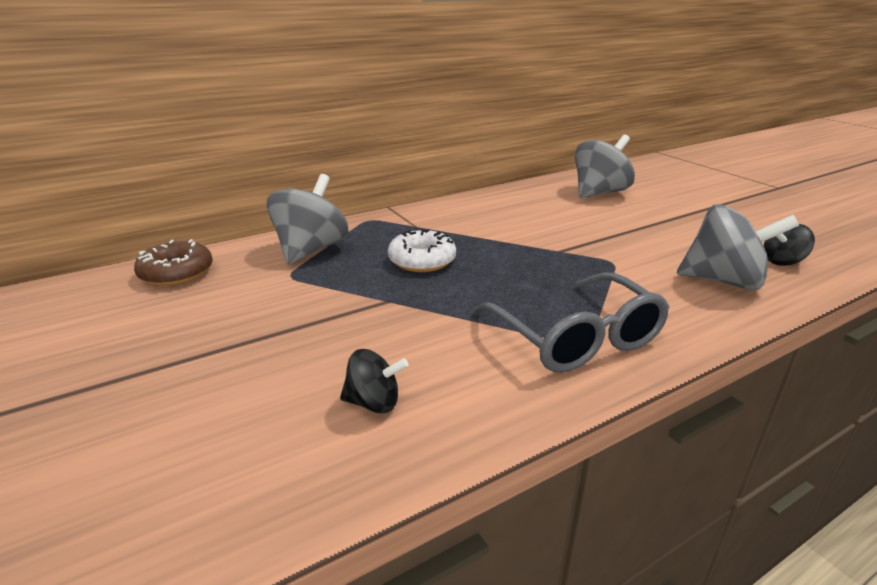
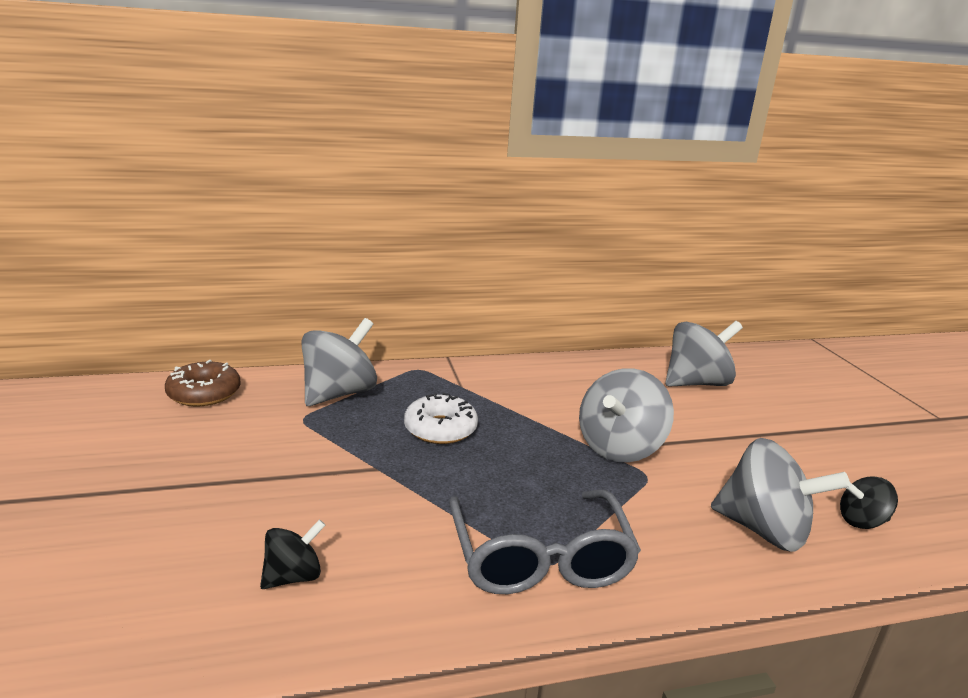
camera: 15 degrees right, 5 degrees down
black spinning top [340,349,408,414] -> black spinning top turned 60 degrees counterclockwise [260,519,326,589]
none -> grey spinning top [579,368,674,462]

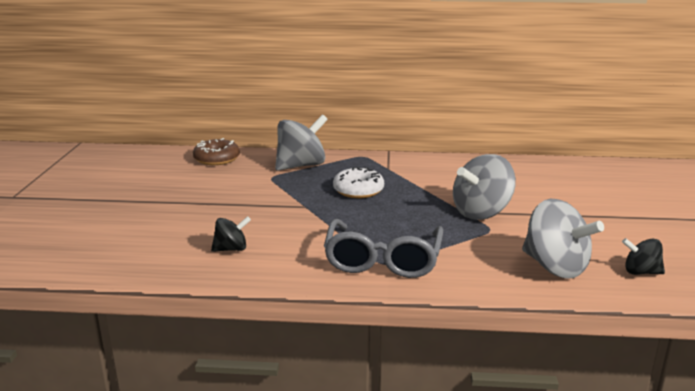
camera: 20 degrees right, 0 degrees up
grey spinning top [665,321,743,387] -> none

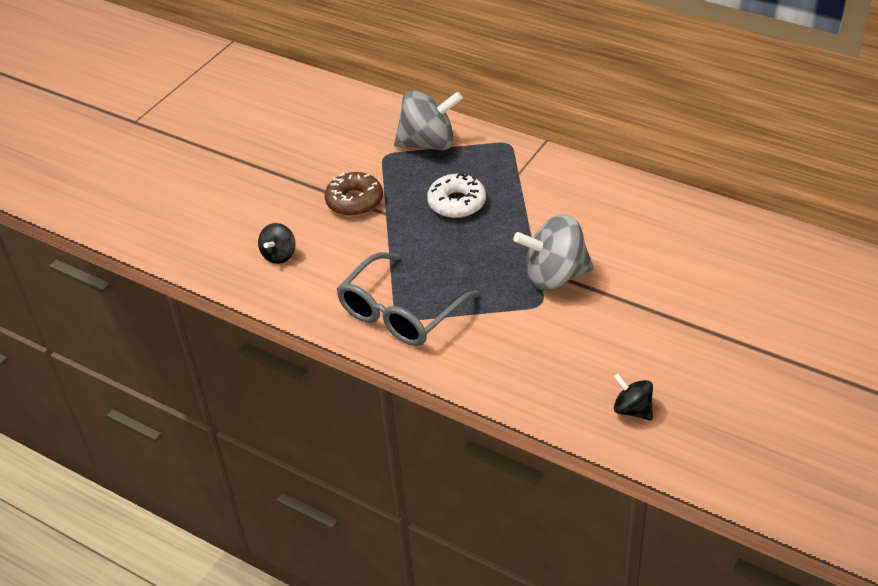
camera: 30 degrees right, 20 degrees up
brown donut [193,138,240,165] -> brown donut moved to [325,172,383,216]
black spinning top [211,216,251,252] -> black spinning top turned 105 degrees clockwise [258,223,296,264]
grey spinning top [522,199,604,278] -> none

